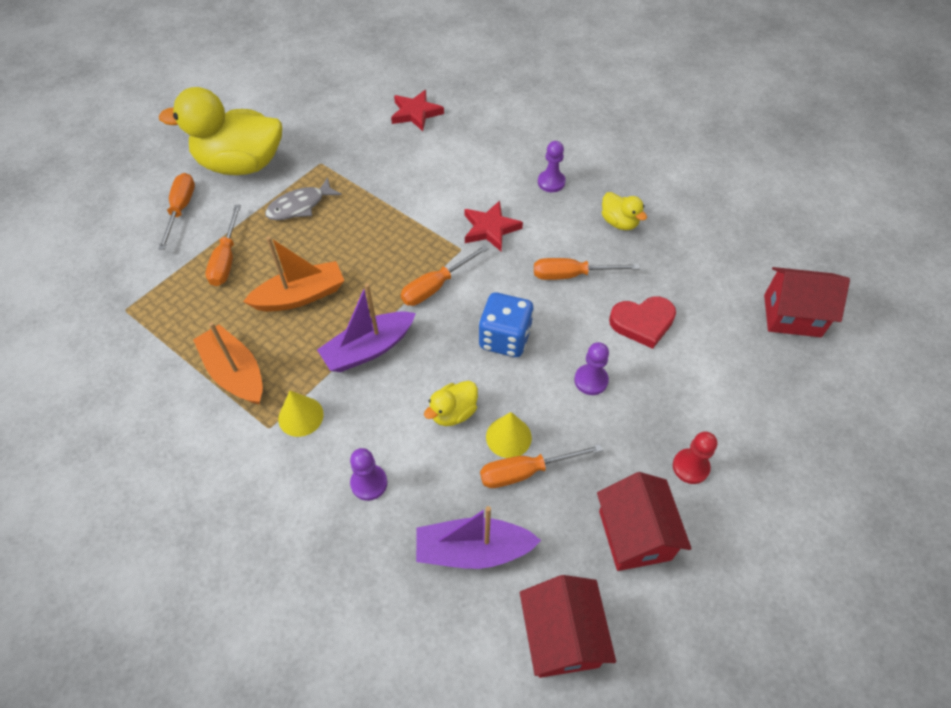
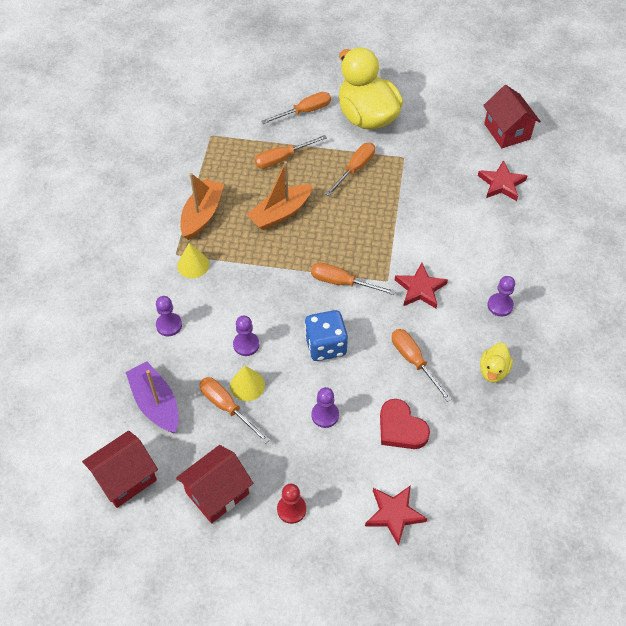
camera: 60 degrees right, 0 degrees up
orange boat [243,236,344,312] -> orange boat turned 105 degrees clockwise [246,161,313,230]
grey fish [265,177,342,220] -> orange screwdriver [326,143,375,196]
purple boat [317,283,416,372] -> none
yellow duck [424,381,478,426] -> purple pawn [233,316,259,356]
red house [764,267,850,337] -> red house moved to [483,85,541,148]
none -> red star [365,485,427,546]

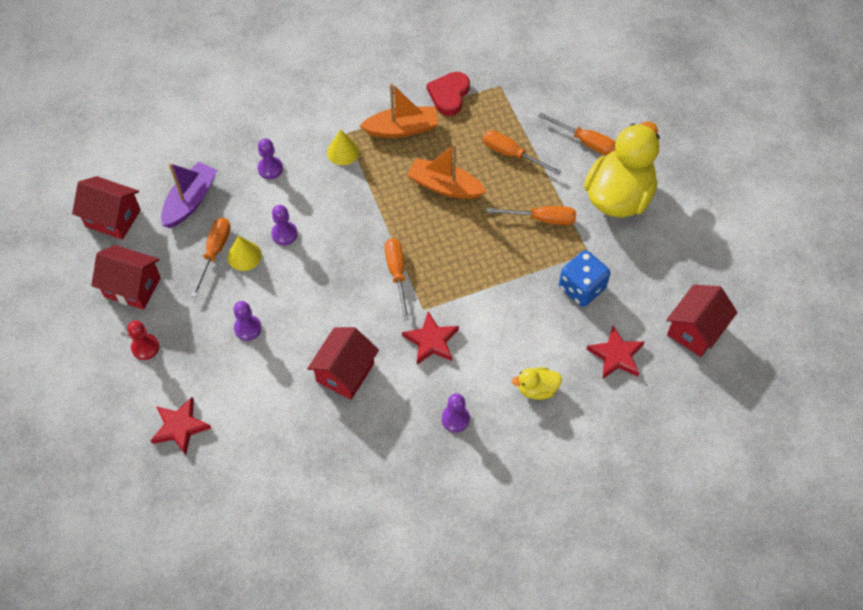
camera: 60 degrees right, 5 degrees up
blue dice [304,310,348,361] -> blue dice moved to [559,250,610,307]
red heart [380,399,430,449] -> red heart moved to [427,72,470,116]
orange screwdriver [392,329,452,402] -> red house [307,327,379,400]
yellow duck [480,343,513,383] -> yellow duck moved to [511,367,562,400]

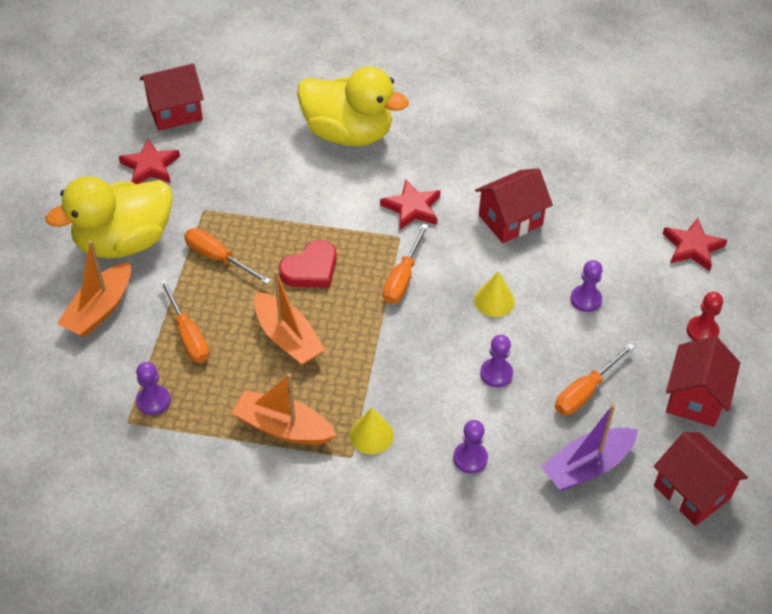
camera: 150 degrees left, 10 degrees down
red house [91,245,161,310] -> red house turned 60 degrees clockwise [666,336,740,427]
yellow cone [228,236,262,271] -> yellow cone moved to [474,271,515,317]
red heart [427,72,470,116] -> red heart moved to [279,240,336,288]
purple pawn [442,393,470,432] -> purple pawn moved to [136,362,170,415]
yellow duck [511,367,562,400] -> yellow duck [297,66,409,146], size x2.25
orange screwdriver [538,112,615,156] -> orange boat [57,240,131,337]
blue dice [559,250,610,307] -> none
red star [587,326,645,379] -> red star moved to [119,139,180,184]

